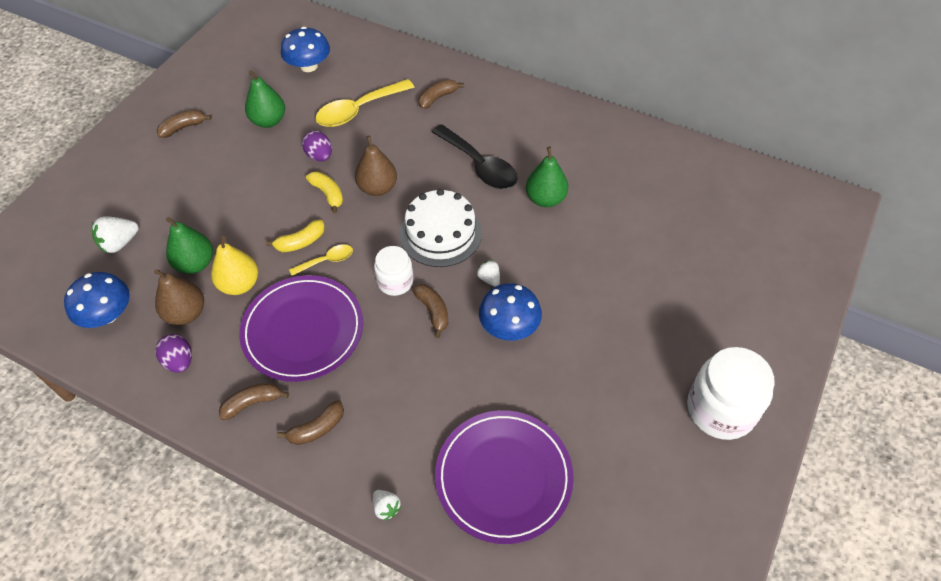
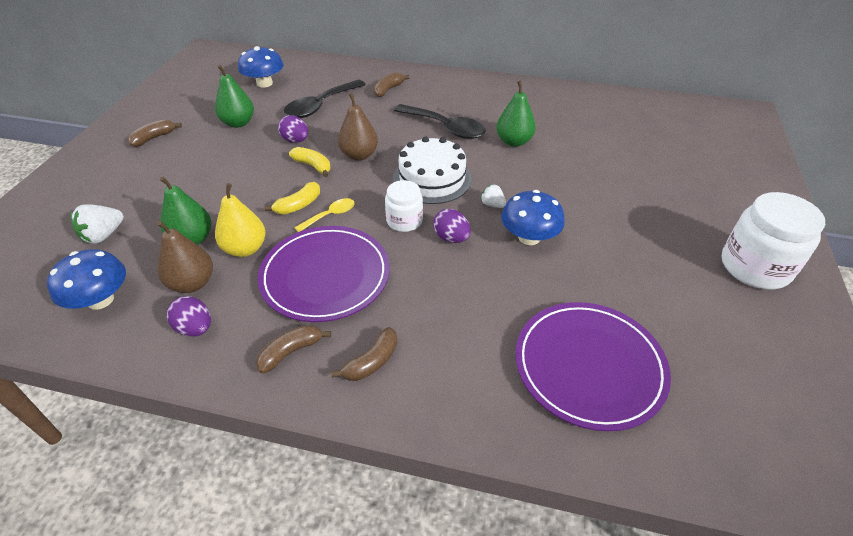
camera: 15 degrees left, 10 degrees down
yellow spoon [315,79,414,127] -> black spoon [284,80,366,118]
white strawberry [373,490,401,521] -> none
brown banana [412,284,448,338] -> purple egg [433,209,471,243]

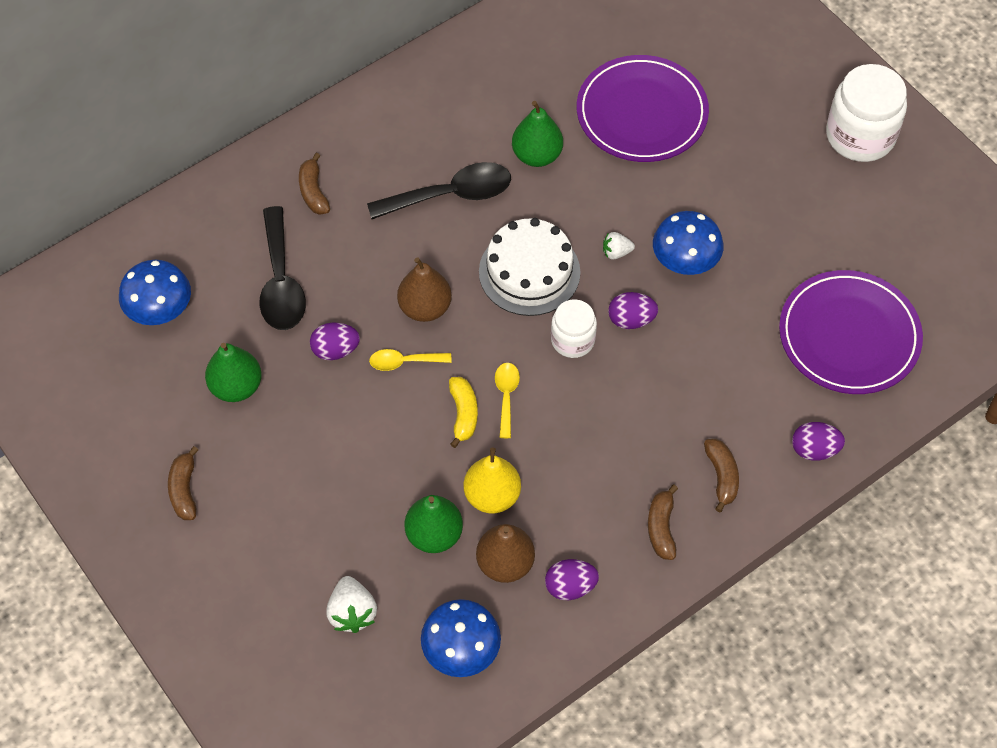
camera: 50 degrees left, 15 degrees up
purple plate [258,226,390,322] -> purple plate moved to [577,55,709,162]
yellow banana [289,147,331,177] -> yellow spoon [369,349,452,371]
none -> purple egg [792,422,845,461]

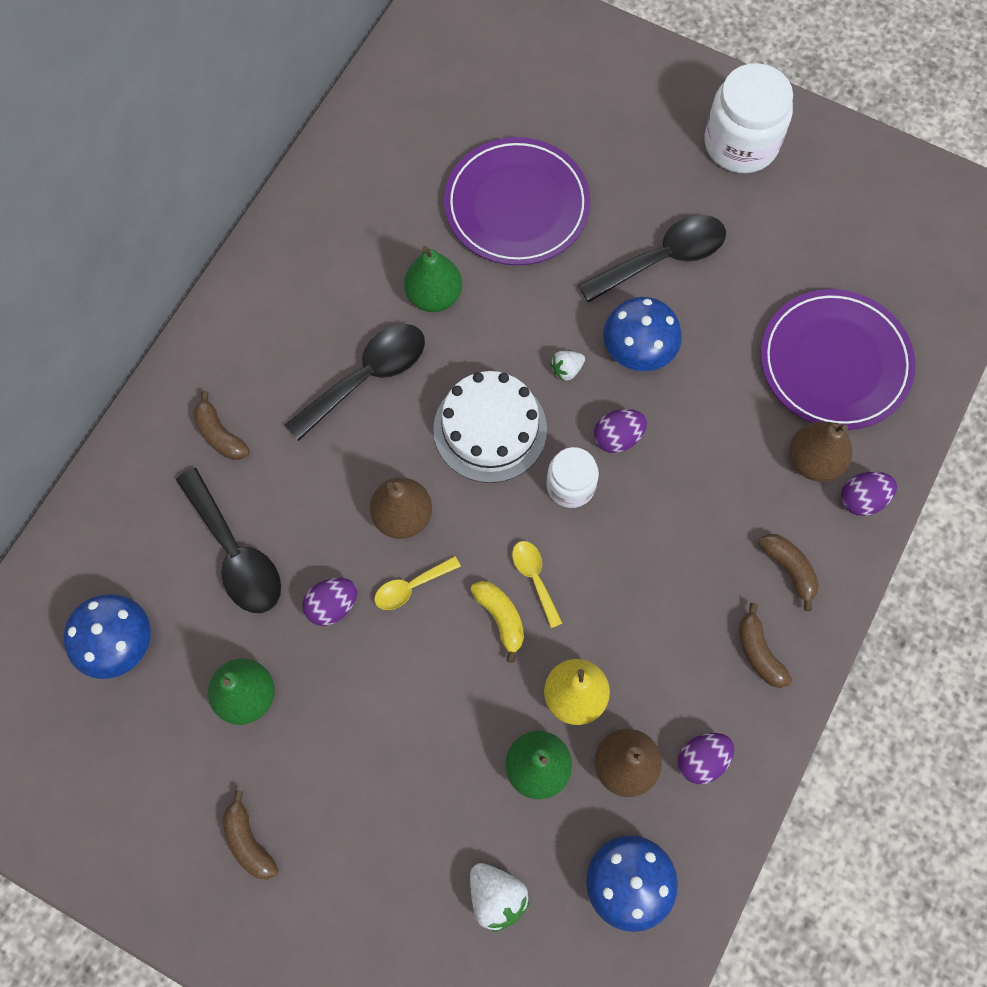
camera: 25 degrees left, 10 degrees up
none -> black spoon [578,215,726,303]
none -> brown pear [790,422,852,482]

